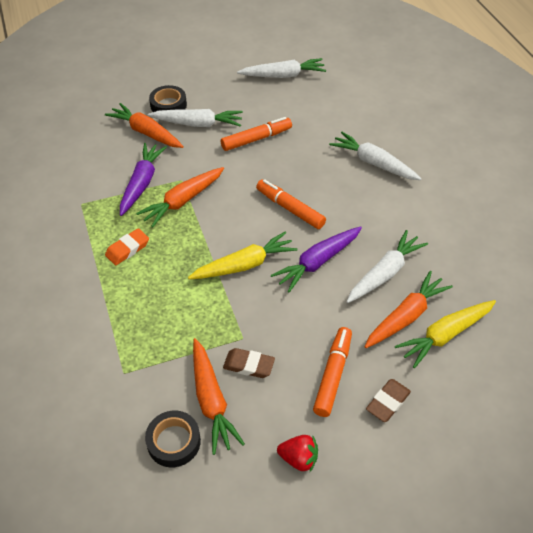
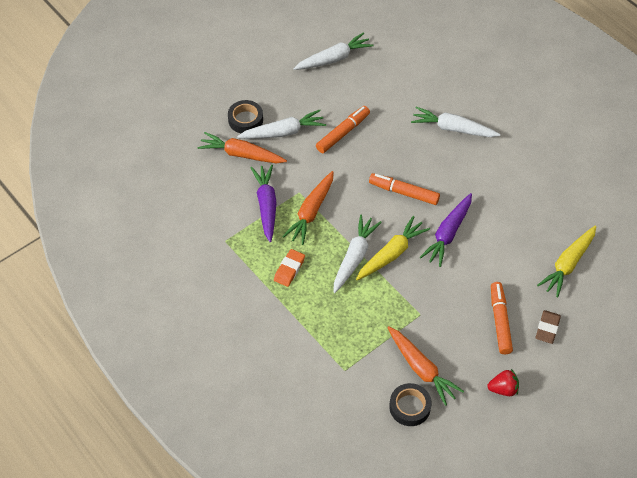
camera: 20 degrees left, 5 degrees up
brown eraser [223,348,275,378] -> none
white carrot [346,230,428,303] -> white carrot moved to [333,215,382,293]
orange carrot [365,271,453,348] -> none

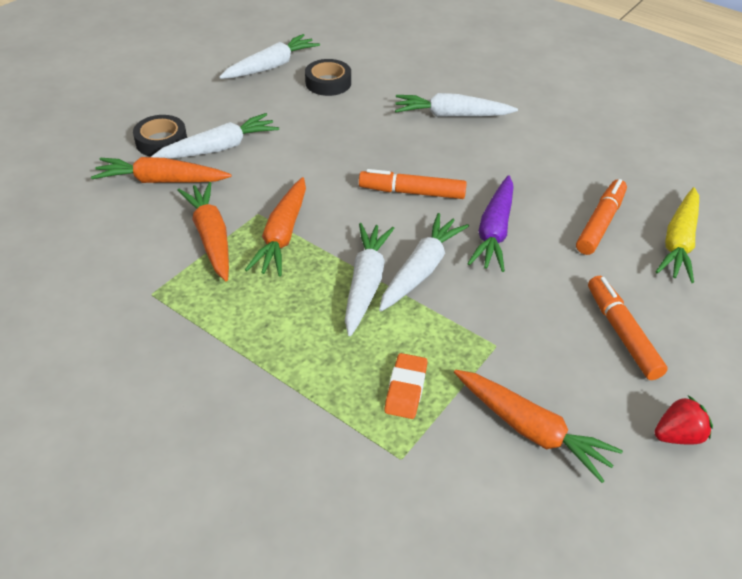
camera: 15 degrees left, 10 degrees down
purple carrot [251,165,277,242] -> orange carrot [177,182,229,281]
orange eraser [274,249,305,287] -> orange eraser moved to [384,353,428,419]
orange marker [316,106,370,153] -> orange marker moved to [576,179,627,255]
yellow carrot [356,216,430,280] -> white carrot [379,213,469,311]
black tape [389,383,432,426] -> black tape moved to [305,59,351,96]
brown eraser [536,310,561,344] -> none

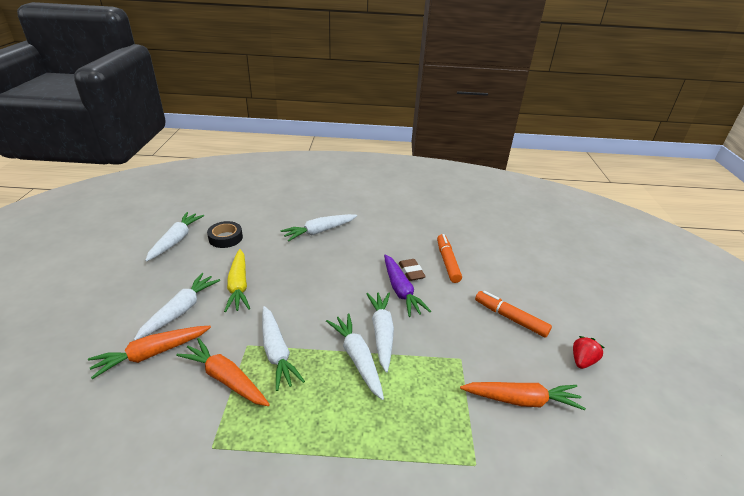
camera: 35 degrees left, 10 degrees down
black tape [133,115,187,157] -> none
orange carrot [245,177,306,277] -> white carrot [262,306,305,391]
orange marker [359,169,467,199] -> none
orange eraser [384,353,428,419] -> none
yellow carrot [656,187,699,283] -> yellow carrot moved to [224,249,250,312]
none -> brown eraser [399,259,426,281]

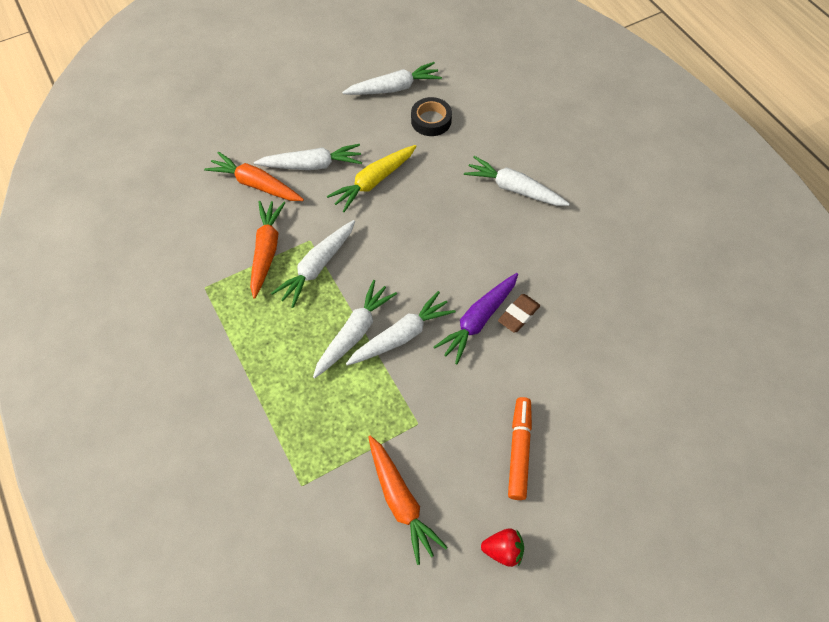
camera: 60 degrees right, 25 degrees up
orange marker [437,234,462,283] -> none

